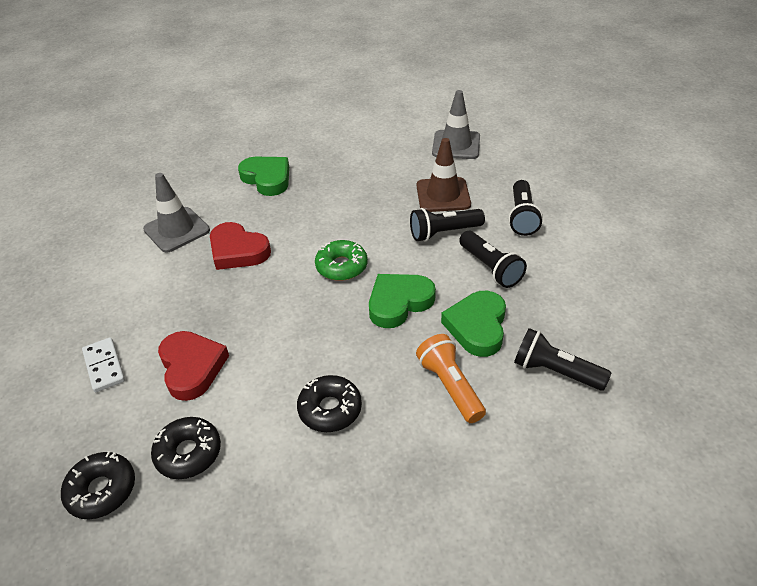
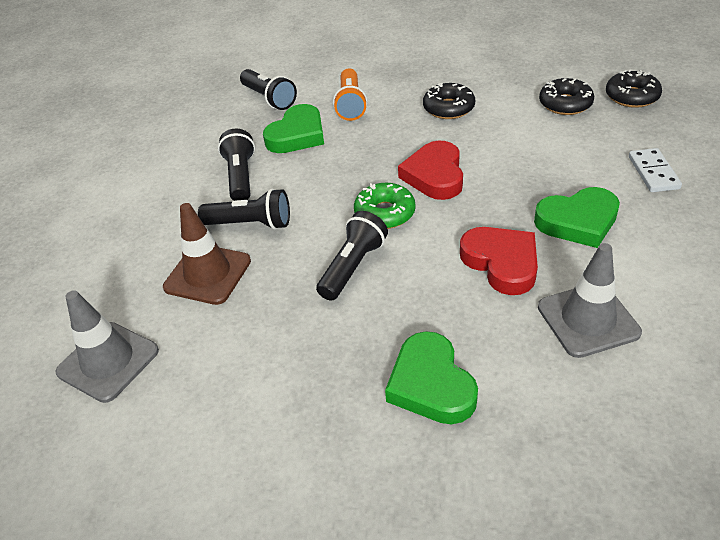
camera: 155 degrees left, 0 degrees up
red heart [158,331,229,401] -> red heart moved to [398,141,463,200]
green heart [369,274,436,328] -> green heart moved to [534,187,620,248]
black flashlight [508,180,543,236] -> black flashlight moved to [316,211,388,301]

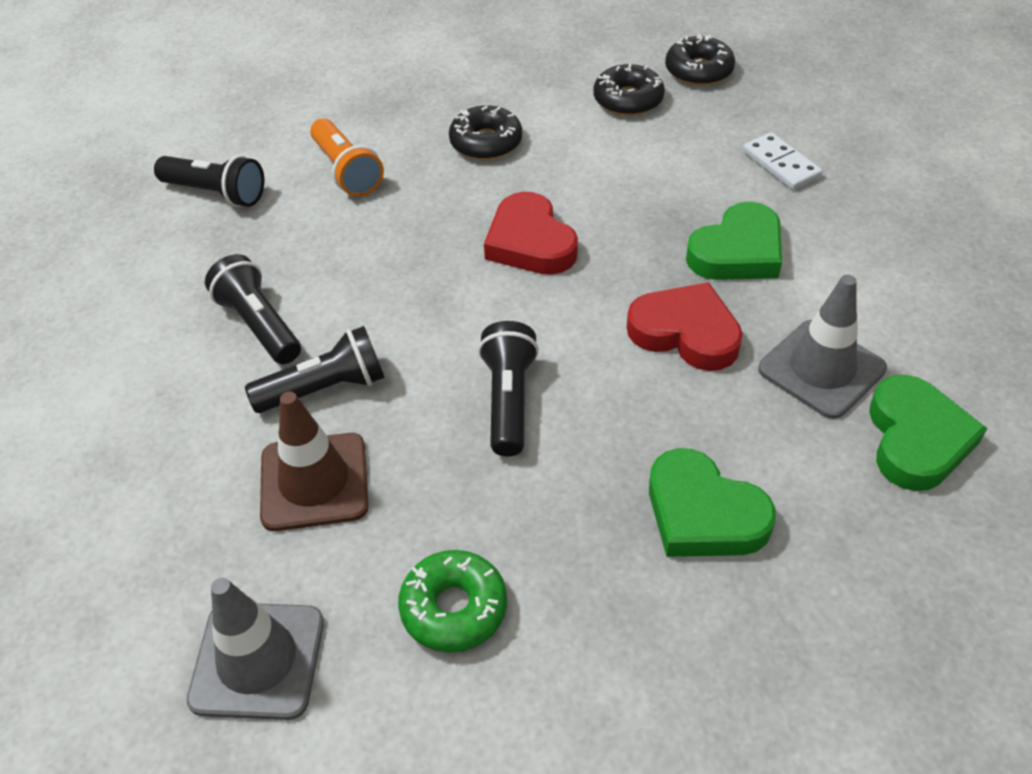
camera: 30 degrees left, 5 degrees up
green heart [263,104,324,153] -> green heart moved to [869,375,987,491]
green donut [354,183,415,229] -> green donut moved to [398,550,507,652]

